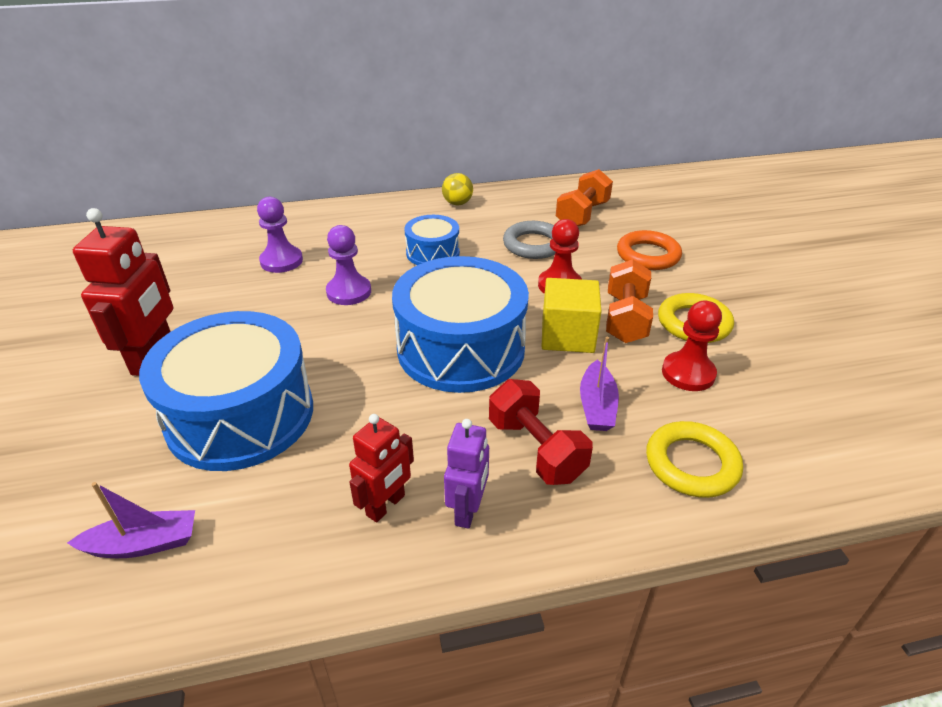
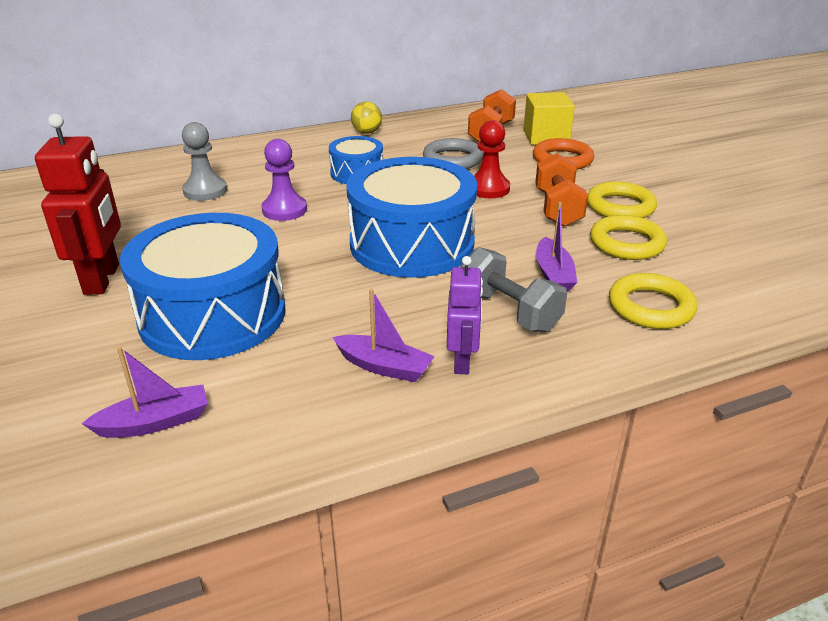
camera: 10 degrees left, 5 degrees down
purple pawn [257,197,303,273] -> grey pawn [182,122,227,201]
red robot [349,414,414,523] -> purple boat [333,289,435,382]
red dumbbell [489,379,593,485] -> grey dumbbell [460,247,567,332]
yellow cube [542,278,602,353] -> yellow cube moved to [523,92,575,145]
red pawn [662,301,722,391] -> yellow ring [590,215,667,260]

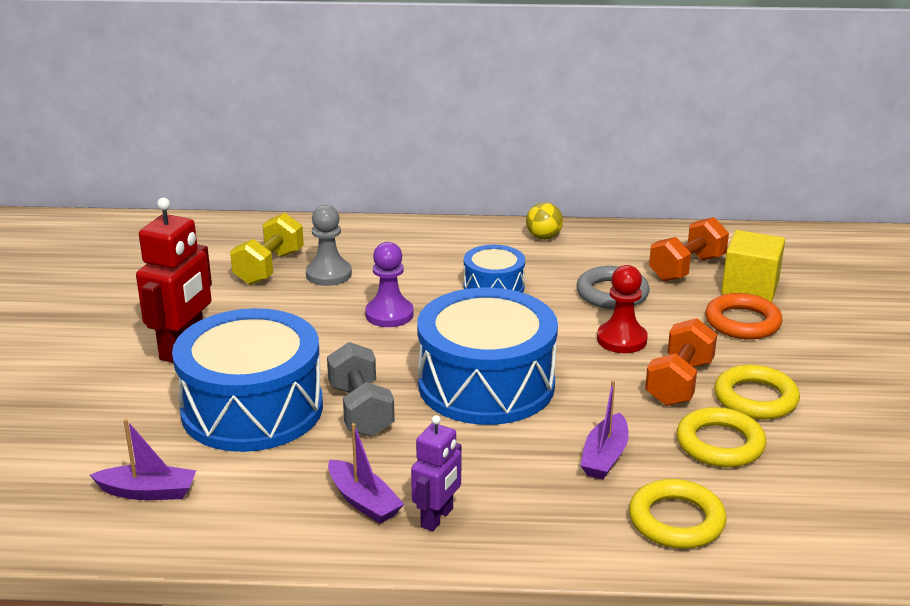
camera: 25 degrees right, 5 degrees down
grey dumbbell [460,247,567,332] -> grey dumbbell moved to [327,342,395,437]
none -> yellow dumbbell [230,213,304,285]

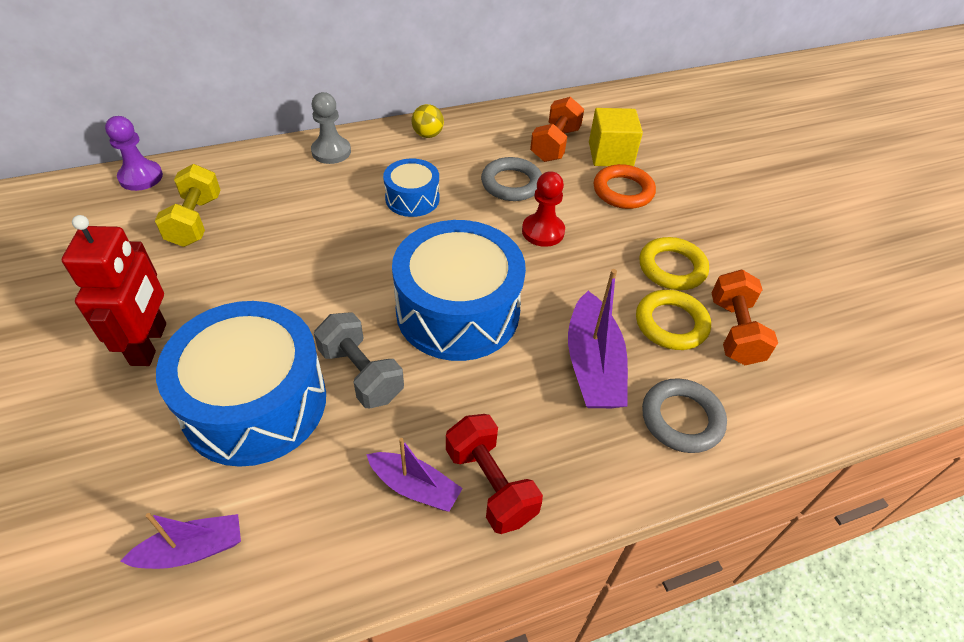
camera: 25 degrees left, 20 degrees up
grey pawn [306,205,352,286] -> grey pawn moved to [311,92,351,164]
purple pawn [365,242,414,327] -> purple pawn moved to [105,116,163,191]
purple robot [411,415,461,531] -> red dumbbell [446,414,543,534]
purple boat [580,380,629,479] -> purple boat [568,269,628,408], size x1.62
yellow ring [629,479,727,549] -> grey ring [642,378,727,453]
orange dumbbell [645,318,717,406] -> orange dumbbell moved to [712,270,778,365]

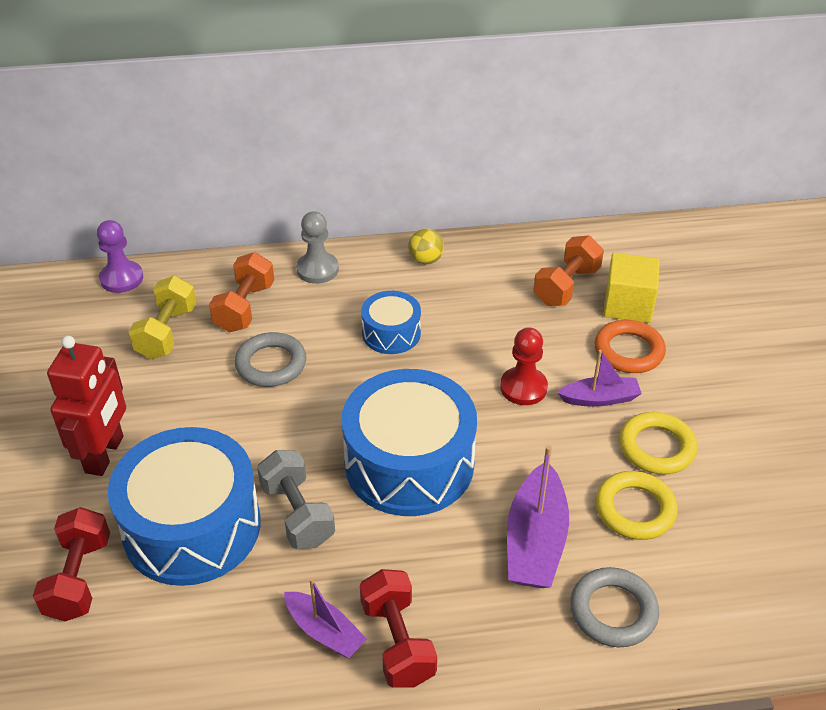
camera: 15 degrees right, 5 degrees down
purple boat [121,513,241,569] -> purple boat moved to [557,350,642,407]
grey ring [481,157,542,201] -> grey ring moved to [235,332,306,387]
orange dumbbell [712,270,778,365] -> orange dumbbell moved to [209,252,274,332]
none -> red dumbbell [33,507,110,621]

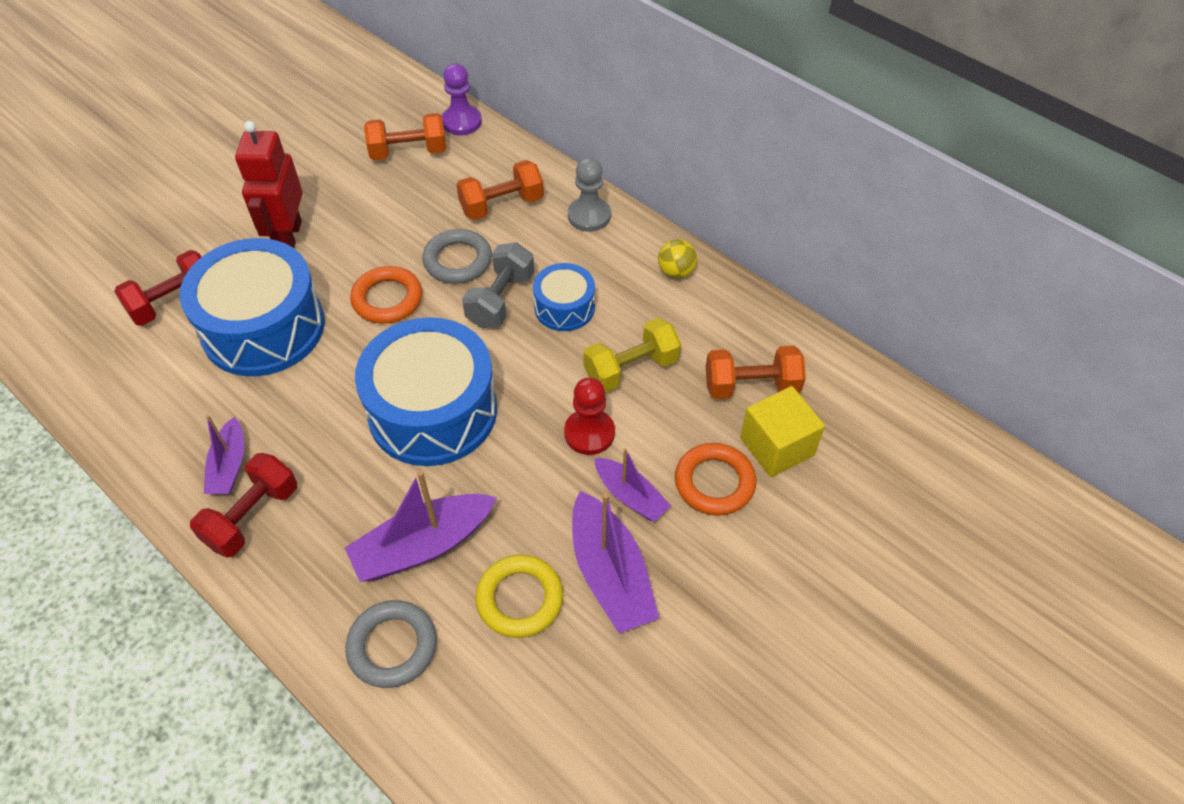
camera: 50 degrees right, 10 degrees up
red robot [47,336,126,476] -> red robot turned 120 degrees clockwise [235,121,303,248]
yellow dumbbell [129,276,197,359] -> yellow dumbbell moved to [583,318,681,393]
grey dumbbell [257,450,335,549] -> grey dumbbell moved to [462,242,534,328]
yellow ring [619,412,697,475] -> purple boat [572,491,659,633]
none -> orange ring [350,266,422,324]
none -> orange dumbbell [364,113,446,160]

